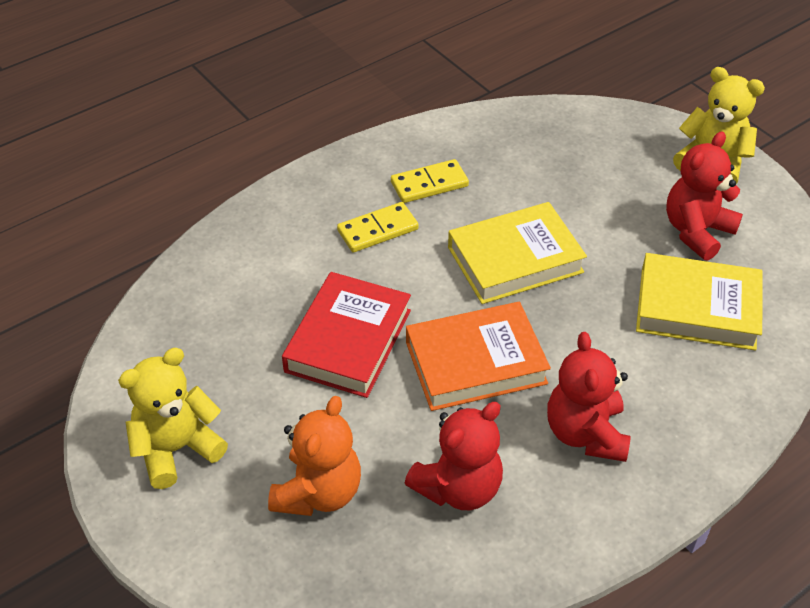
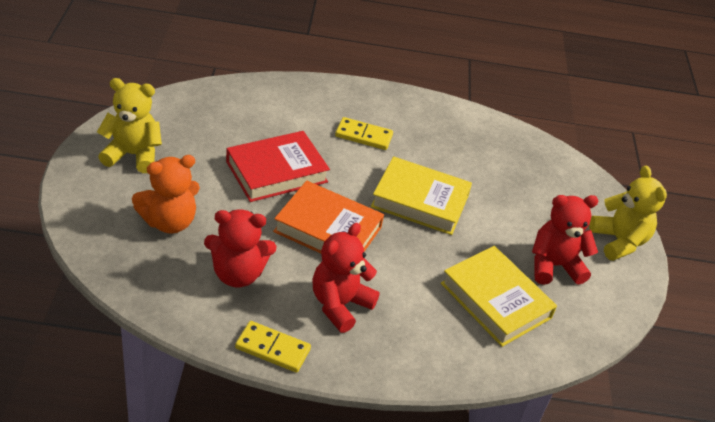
camera: 35 degrees right, 5 degrees down
yellow domino [391,159,469,203] -> yellow domino moved to [235,321,311,373]

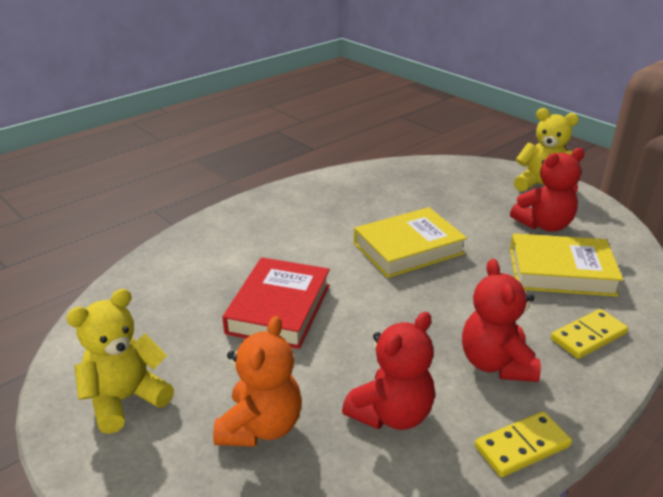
camera: 40 degrees left, 10 degrees down
orange book [273,181,384,253] -> none
yellow domino [335,117,393,150] -> yellow domino moved to [551,309,628,359]
red teddy bear [532,195,598,285] -> red teddy bear turned 150 degrees counterclockwise [510,148,585,232]

